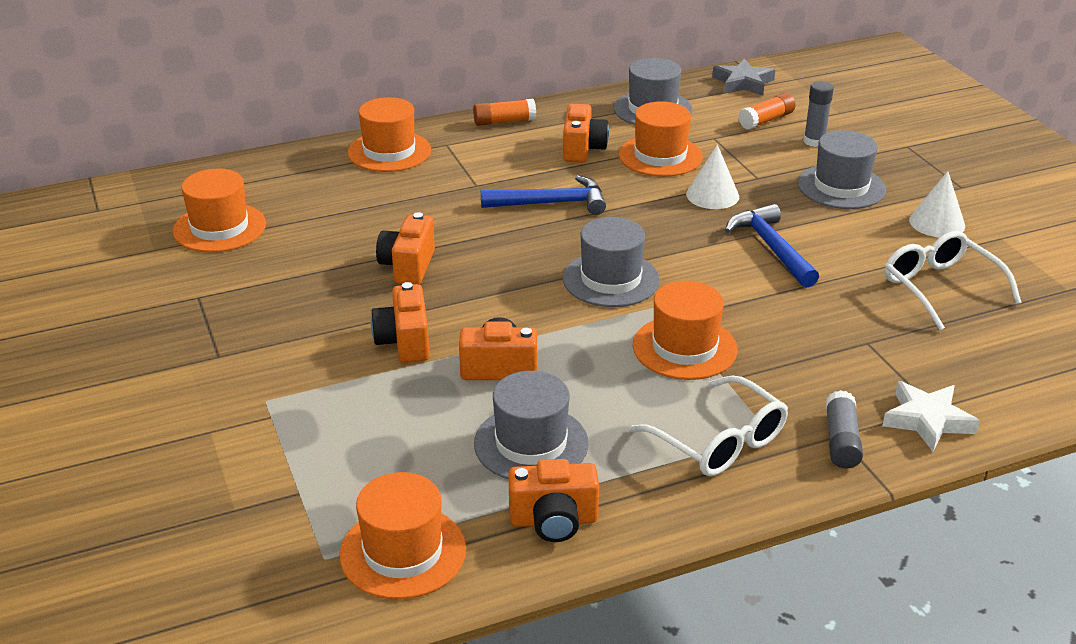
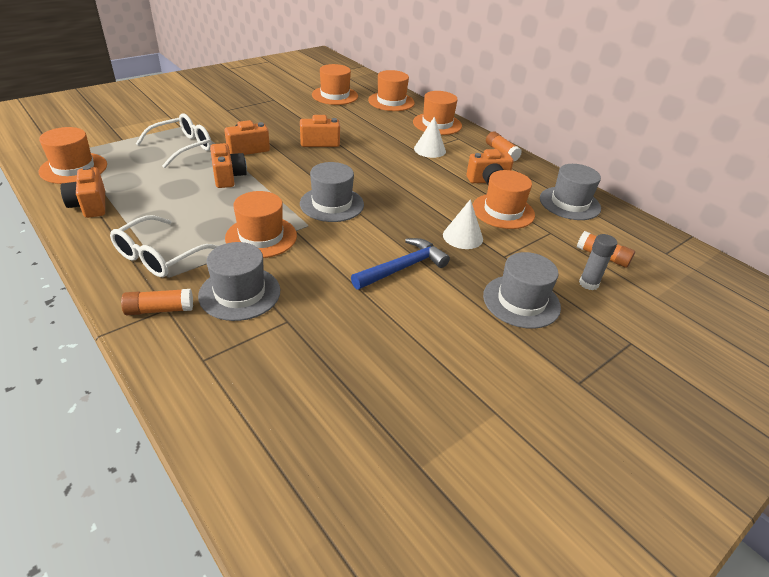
camera: 70 degrees right, 5 degrees up
grey hat [474,371,589,479] -> grey hat moved to [198,242,280,321]
blue hammer [481,175,606,215] -> none
grey star [712,58,775,96] -> none
grey glue stick [825,390,863,469] -> orange glue stick [121,289,193,315]
white star [882,381,980,452] -> none
white glasses [884,231,1022,330] -> white glasses moved to [136,113,212,168]
white cone [909,171,965,237] -> white cone moved to [414,116,446,158]
none -> orange hat [368,70,415,111]

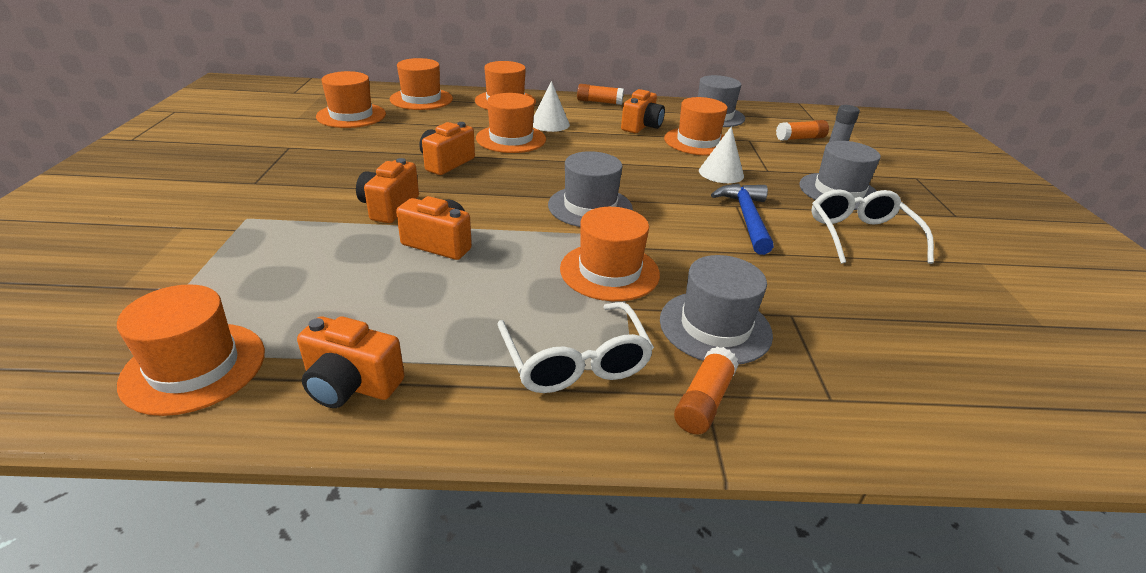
camera: 50 degrees left, 5 degrees down
white glasses [136,113,212,168] -> white glasses moved to [811,189,934,264]
none -> orange hat [476,93,546,153]

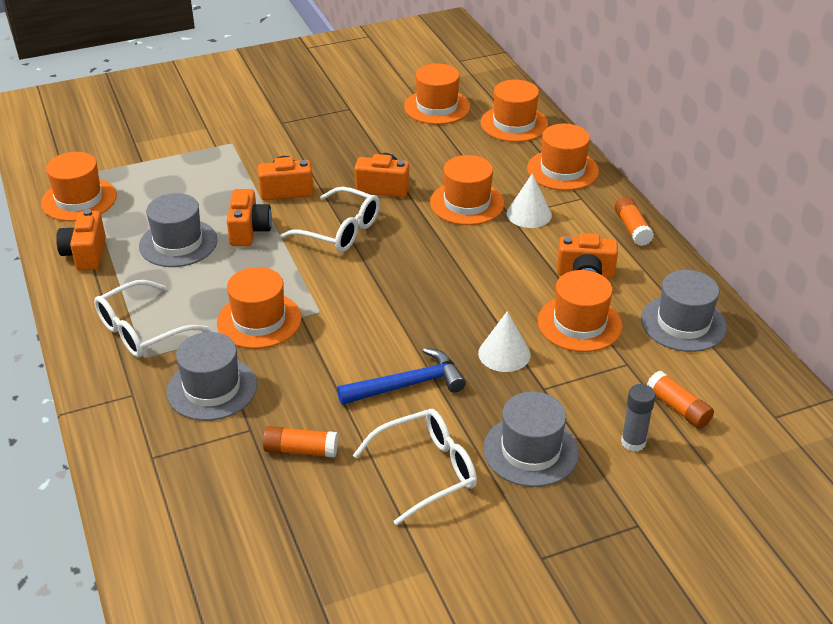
camera: 70 degrees right, 5 degrees up
grey hat [548,151,633,227] -> grey hat moved to [139,193,218,267]
orange glue stick [674,347,739,434] -> orange glue stick moved to [263,426,338,458]
none -> white glasses [280,187,380,252]

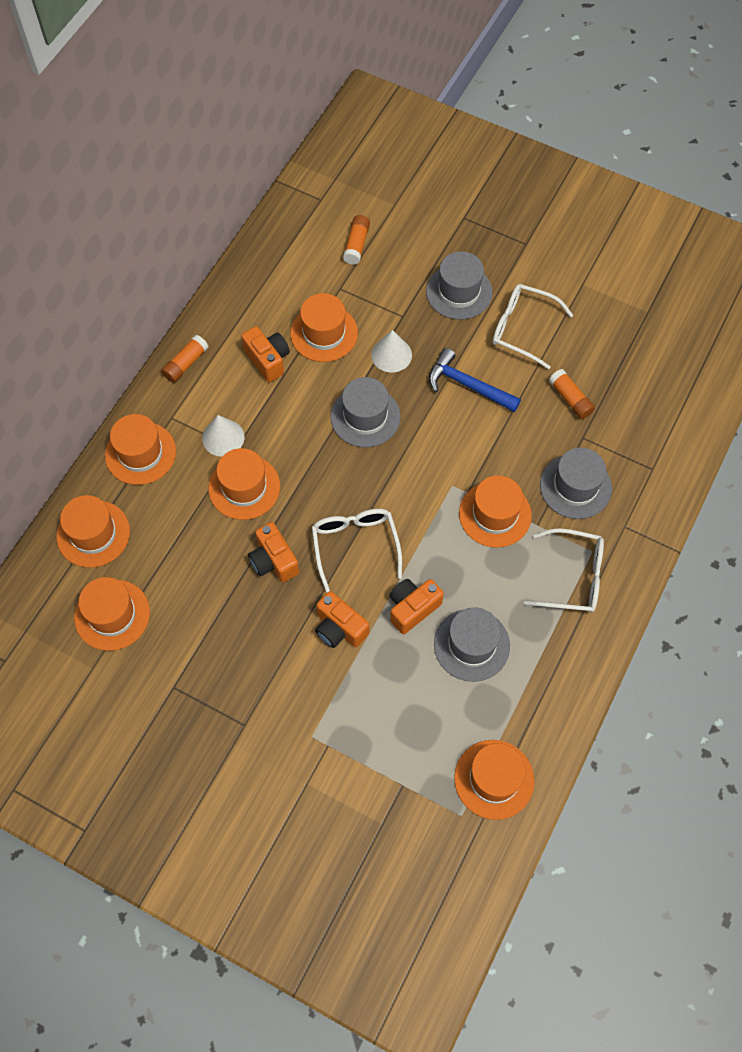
camera: 130 degrees left, 25 degrees up
orange camera [56,209,106,270] -> none
grey glue stick [621,384,656,452] -> none
grey hat [641,270,727,352] -> grey hat moved to [331,377,401,447]

